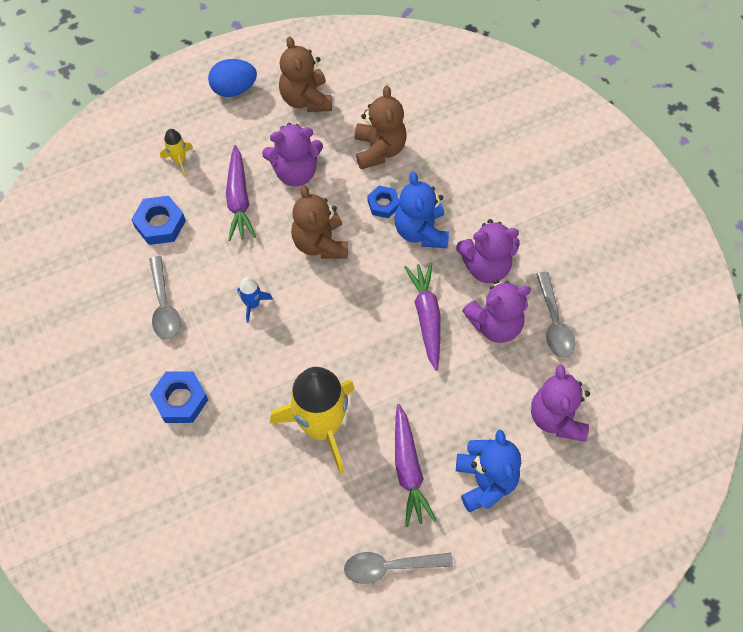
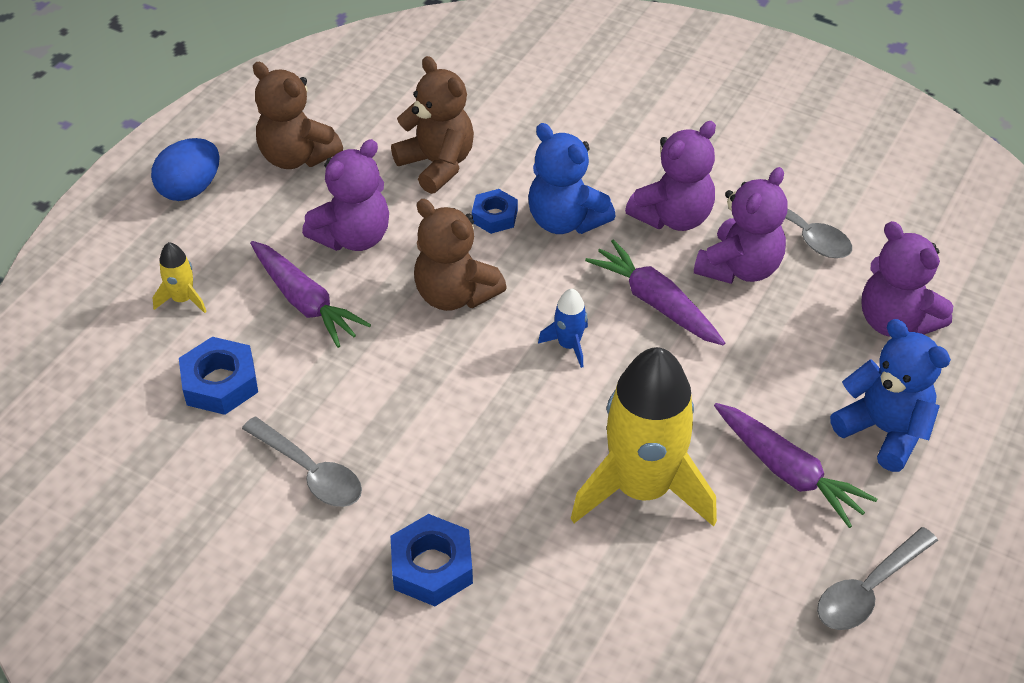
camera: 35 degrees left, 15 degrees down
blue rocket [237,277,273,323] -> blue rocket moved to [538,289,588,368]

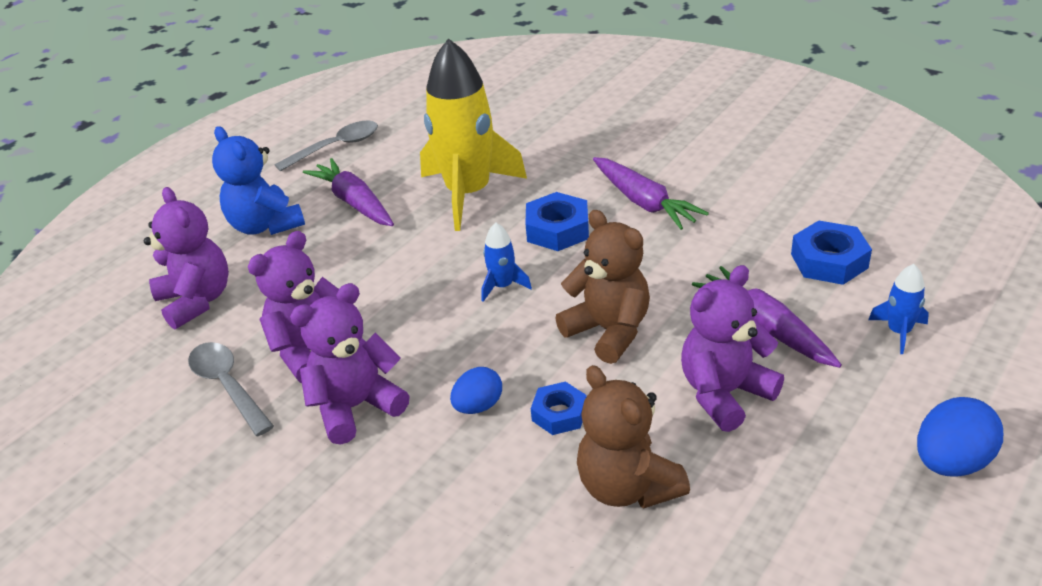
camera: 170 degrees left, 10 degrees down
yellow rocket [153,242,207,313] -> blue rocket [868,264,929,354]
grey spoon [242,417,362,507] -> none
brown teddy bear [253,62,343,169] -> none
blue nut [391,514,473,606] -> blue nut moved to [525,192,589,251]
blue teddy bear [528,123,616,234] -> blue egg [450,367,502,414]
purple carrot [585,239,725,346] -> purple carrot moved to [593,157,709,230]

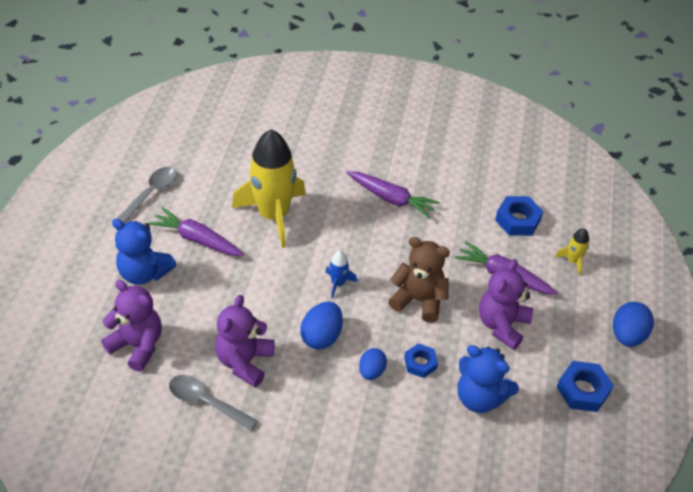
camera: 30 degrees left, 10 degrees up
purple teddy bear [290,283,410,445] -> none
blue nut [525,192,589,251] -> blue nut moved to [557,361,614,412]
brown teddy bear [577,365,690,509] -> blue teddy bear [458,345,519,413]
blue rocket [868,264,929,354] -> yellow rocket [555,228,589,276]
none -> blue egg [300,302,343,350]

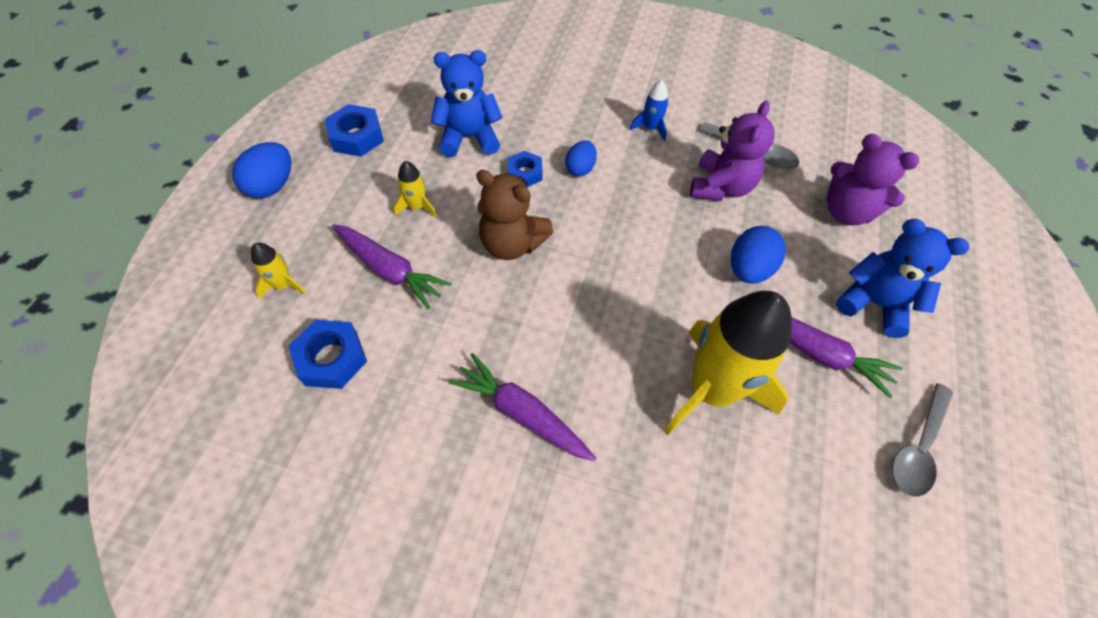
camera: 175 degrees left, 10 degrees up
blue egg [300,302,343,350] -> blue egg moved to [731,226,786,284]
blue rocket [325,251,357,298] -> blue rocket moved to [630,80,668,142]
blue teddy bear [458,345,519,413] -> blue teddy bear turned 45 degrees counterclockwise [431,50,502,157]
purple teddy bear [479,259,533,350] -> yellow rocket [393,161,437,218]

